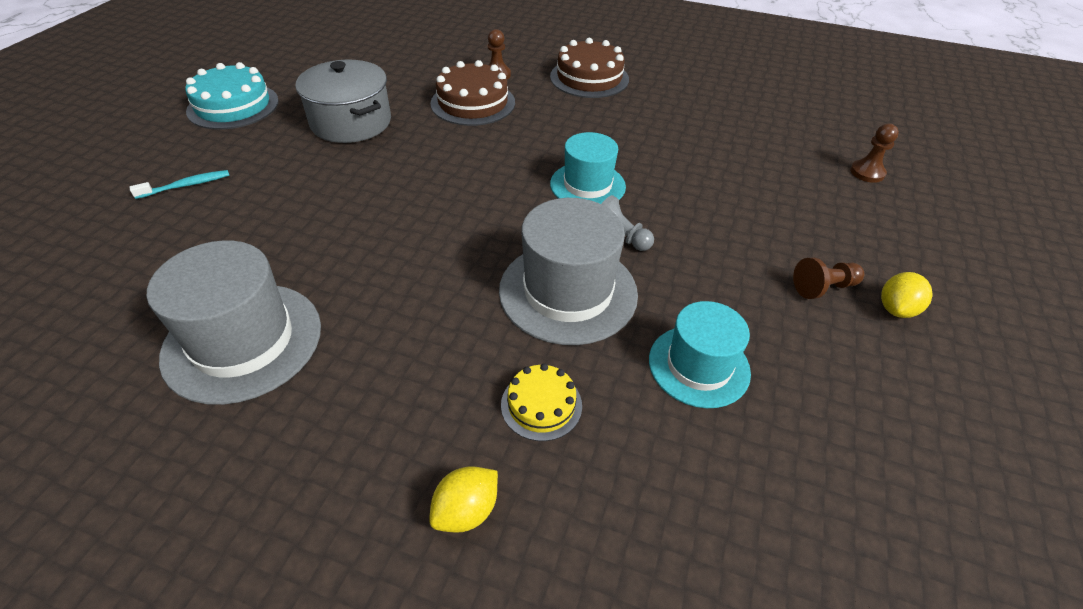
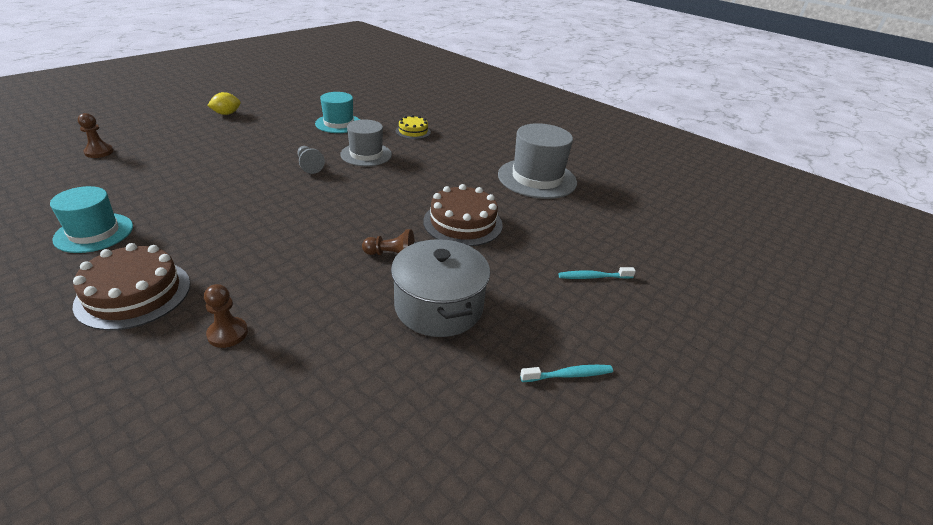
camera: 160 degrees left, 10 degrees down
turquoise cake [185,62,279,129] -> turquoise toothbrush [520,365,613,382]
yellow lemon [429,466,498,533] -> none
brown cake [430,60,515,126] -> brown cake moved to [423,184,503,246]
grey hat [499,198,638,345] -> grey hat [340,120,392,166], size x0.66
turquoise hat [550,132,626,204] -> turquoise hat moved to [50,186,133,253]
brown pawn [793,257,864,299] -> brown pawn moved to [362,229,415,255]

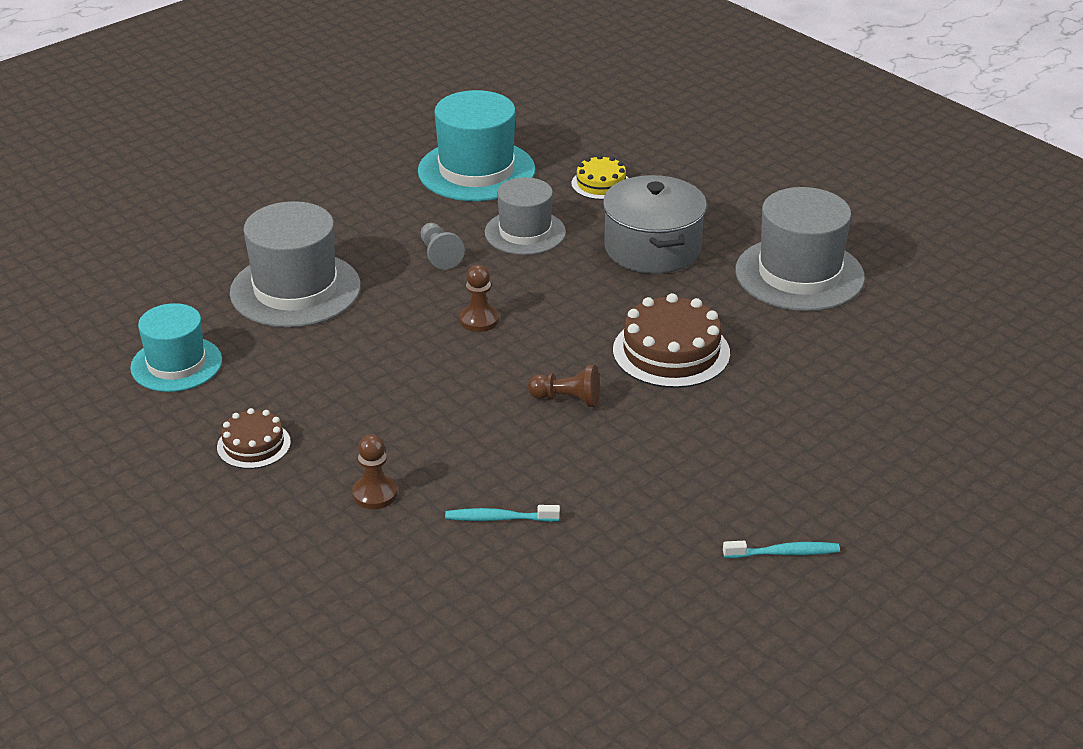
camera: 10 degrees right, 0 degrees up
brown cake [73,243,190,330] -> brown cake [217,408,291,469], size x0.58
brown pawn [78,113,113,158] -> brown pawn moved to [460,265,499,332]
yellow lemon [207,92,241,115] -> none
turquoise hat [315,92,360,133] -> turquoise hat [418,90,535,201], size x1.53
grey pot [391,239,490,337] -> grey pot moved to [603,175,707,274]
turquoise toothbrush [558,267,636,279] -> turquoise toothbrush moved to [445,505,560,522]
none -> grey hat [230,201,361,328]

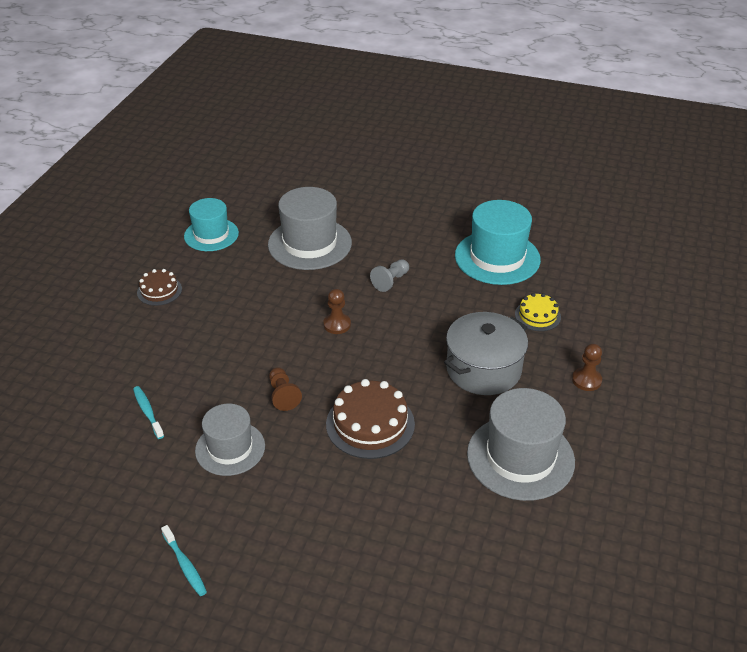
camera: 60 degrees right, 5 degrees up
brown pawn [352,434,398,509] -> brown pawn moved to [572,344,602,391]
grey hat [485,177,566,255] -> grey hat moved to [195,404,265,476]

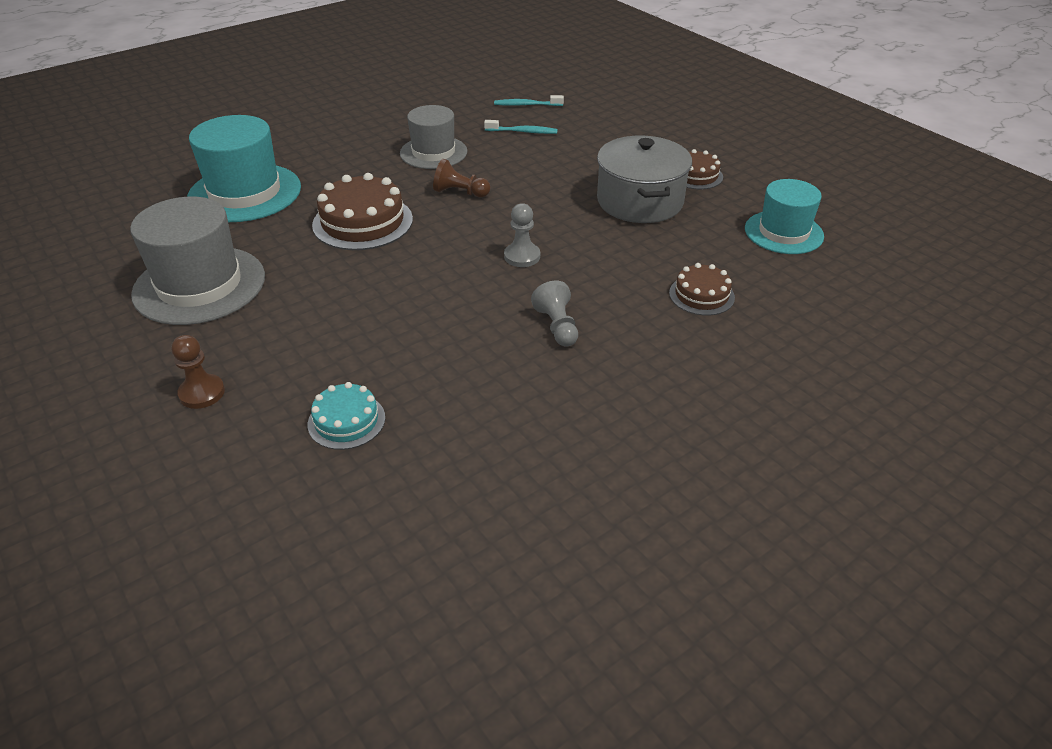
camera: 125 degrees right, 0 degrees up
turquoise toothbrush [161,525,207,596] -> turquoise toothbrush moved to [494,95,564,106]
grey hat [268,187,352,270] -> brown cake [669,263,735,316]
brown pawn [323,289,351,334] -> grey pawn [504,203,540,267]
grey pot [444,312,528,395] -> grey pot moved to [597,136,692,223]
turquoise hat [455,200,541,285] -> turquoise hat moved to [187,115,301,222]
yellow cake [515,293,561,331] -> turquoise cake [308,382,385,450]

